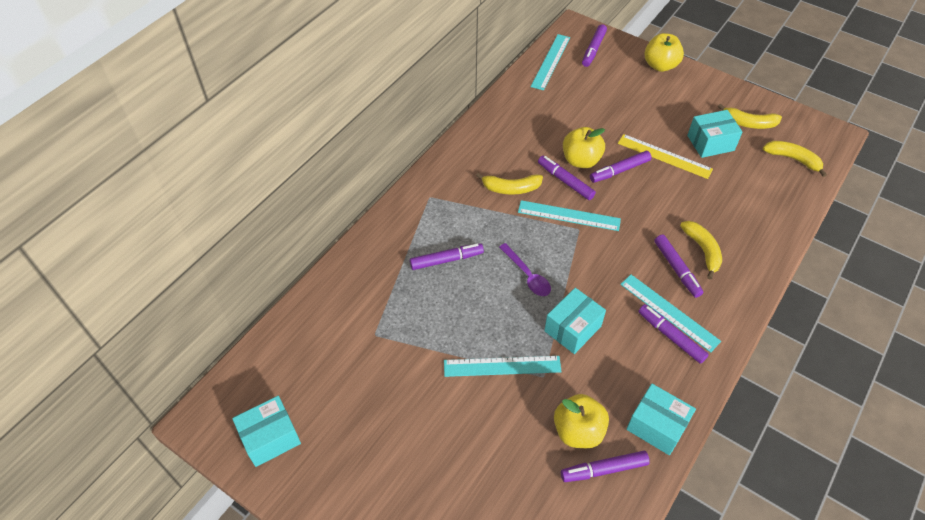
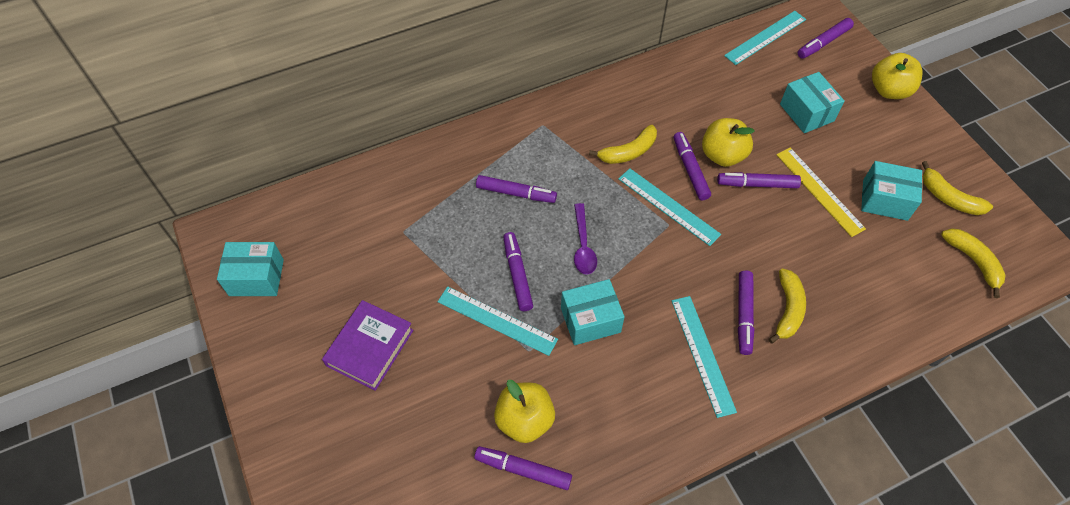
camera: 30 degrees right, 5 degrees up
yellow banana [476,173,543,195] -> yellow banana turned 60 degrees counterclockwise [589,125,657,164]
turquoise box [626,384,696,455] -> turquoise box moved to [780,72,845,133]
purple marker [638,304,709,364] -> purple marker moved to [503,232,533,311]
none -> purple book [322,300,413,391]

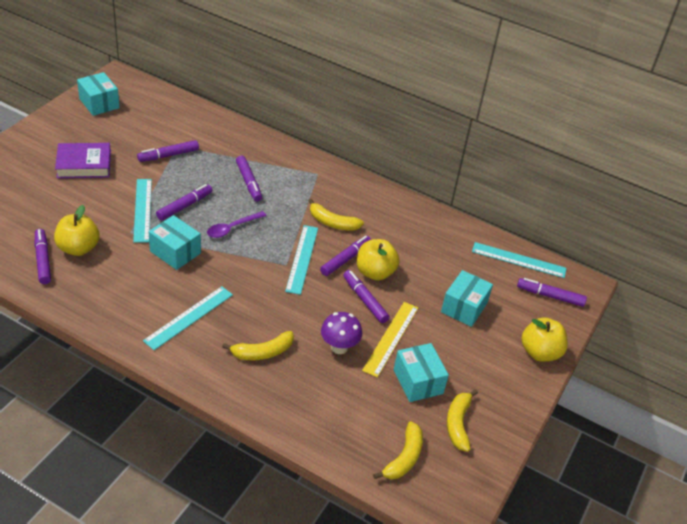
camera: 50 degrees right, 15 degrees down
purple marker [738,271,754,355] -> purple marker moved to [137,140,199,162]
none -> purple mushroom [321,312,362,354]

